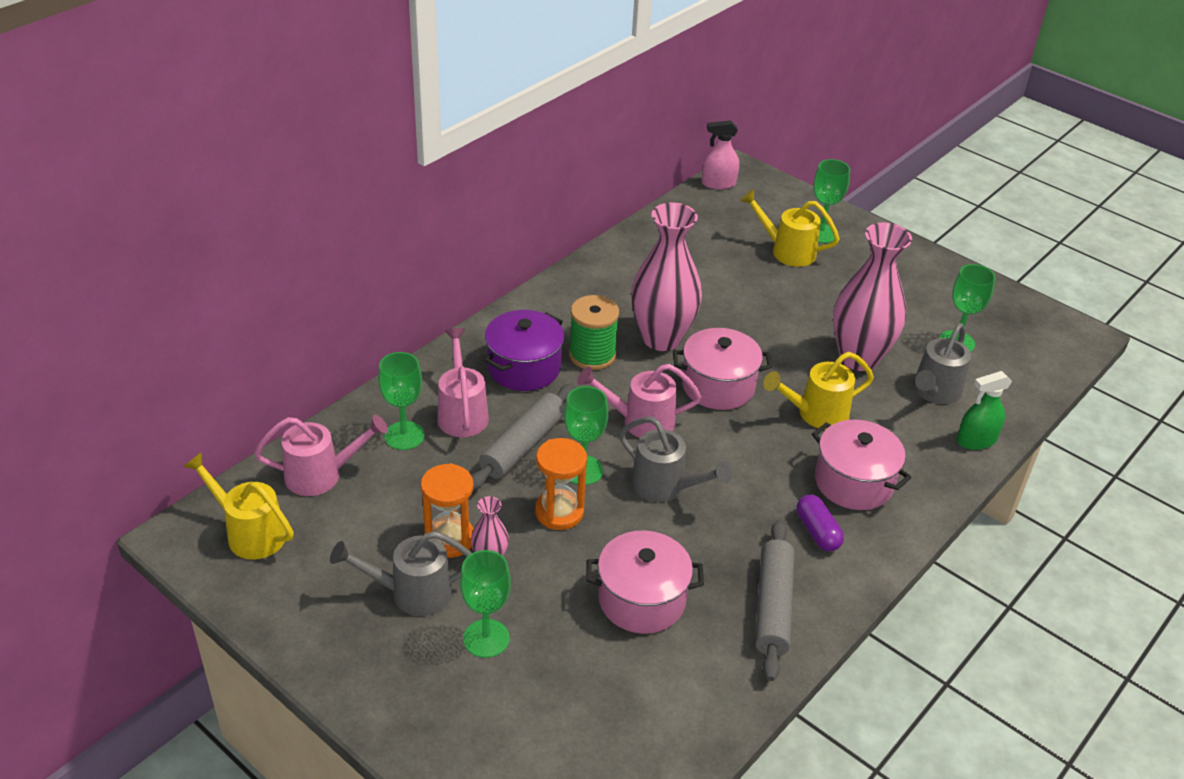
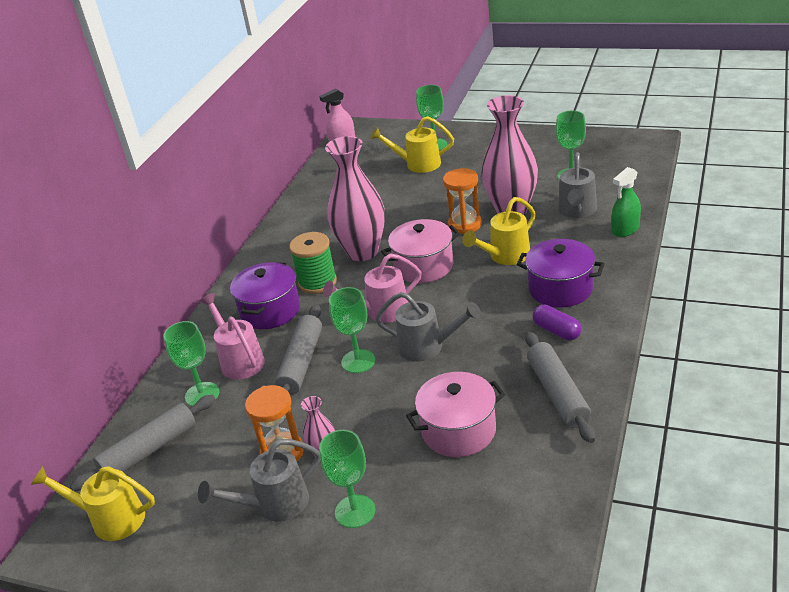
camera: 15 degrees left, 5 degrees down
pink watering can [254,415,388,496] -> grey rolling pin [70,395,215,491]
orange hourglass [535,438,587,530] -> orange hourglass moved to [443,168,482,234]
pink pot [812,420,912,510] -> purple pot [517,239,605,308]

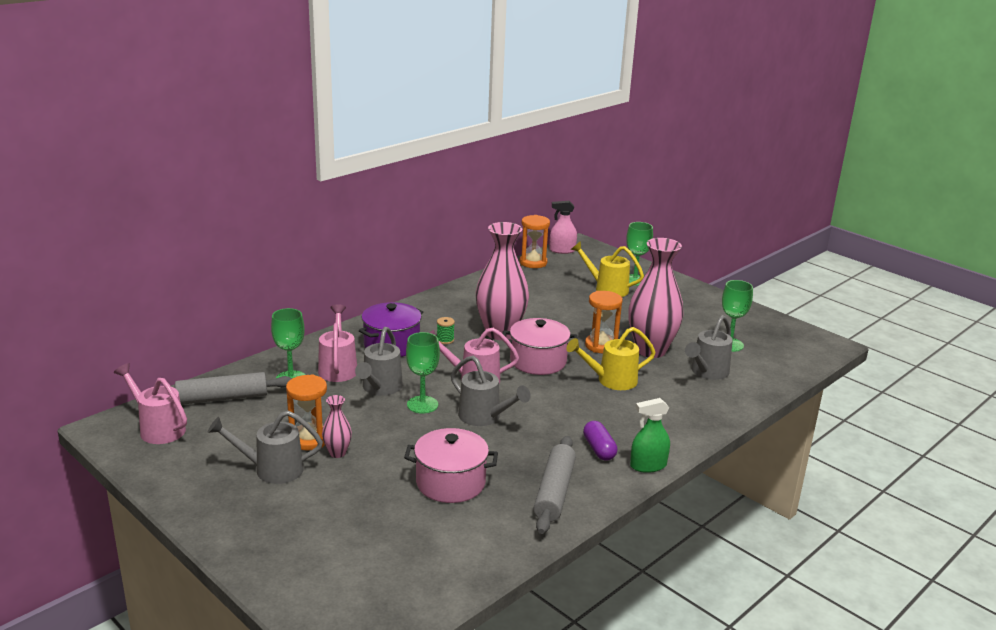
camera: 20 degrees right, 10 degrees down
yellow watering can [31,466,155,541] -> pink watering can [114,363,187,444]
grey rolling pin [274,304,322,395] -> grey watering can [355,327,403,396]
green spool [289,232,337,294] -> green spool [437,317,455,344], size x0.49
green goblet [319,430,375,528] -> none
purple pot [517,239,605,308] -> none
green spray bottle [611,167,641,237] -> green spray bottle moved to [630,398,670,473]
none -> orange hourglass [520,215,550,268]

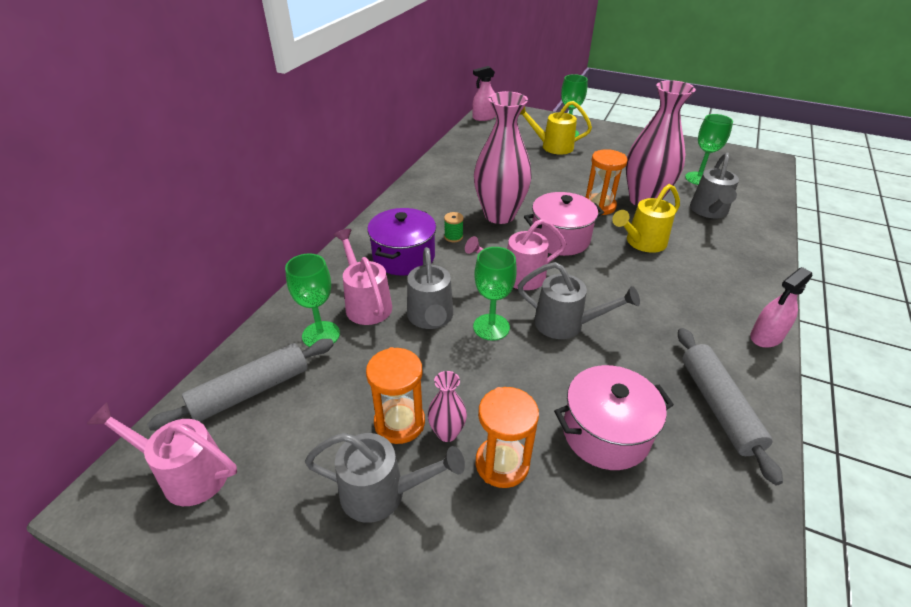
camera: 20 degrees left, 15 degrees up
grey watering can [208,411,323,484] -> grey watering can turned 150 degrees counterclockwise [305,433,465,523]
orange hourglass [520,215,550,268] -> orange hourglass moved to [476,387,539,488]
purple capsule [583,421,618,461] -> none
green spray bottle [630,398,670,473] -> pink spray bottle [750,267,812,348]

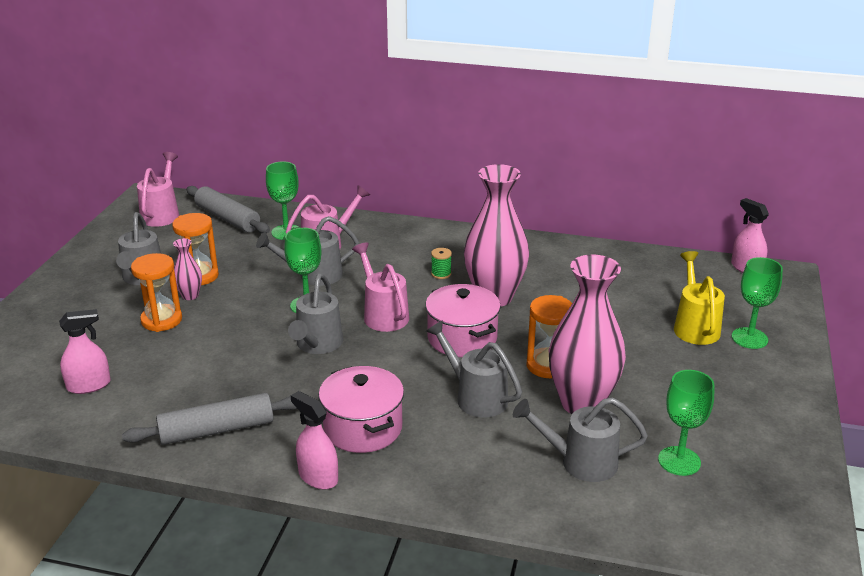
camera: 80 degrees right, 10 degrees down
purple pot [367,208,436,276] -> none
pink pot [554,365,674,470] -> pink pot moved to [319,366,404,453]
yellow watering can [612,184,680,253] -> grey watering can [426,320,522,418]
none -> pink spray bottle [59,309,111,394]

